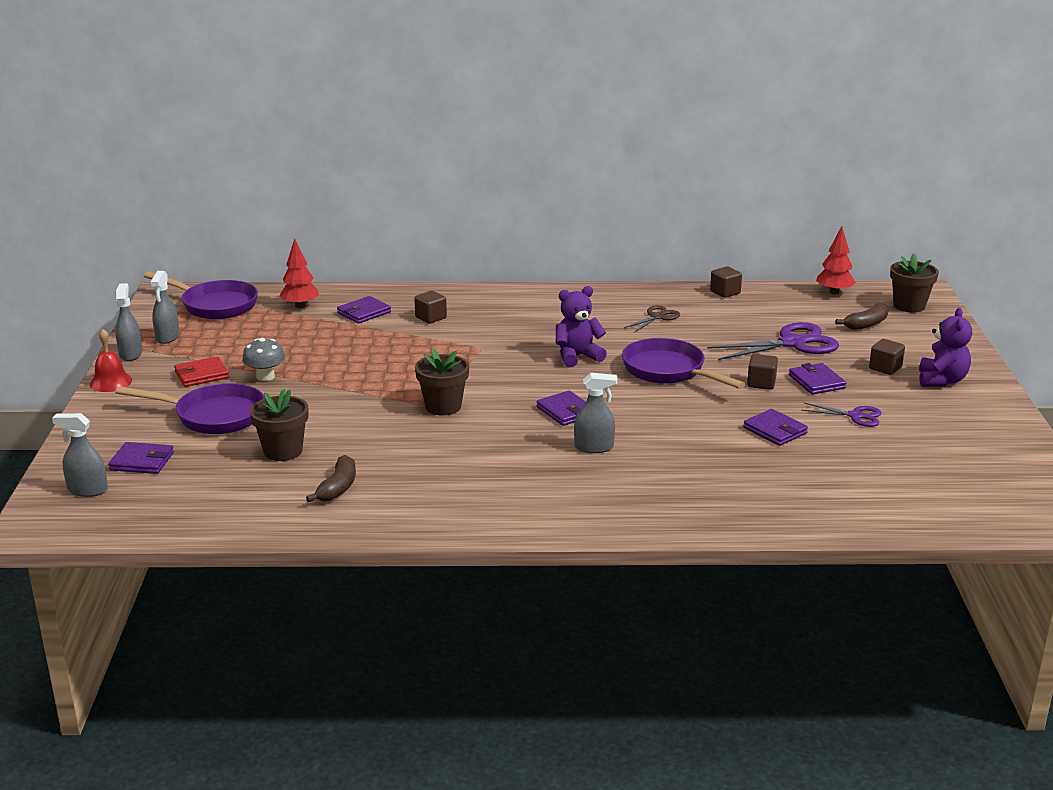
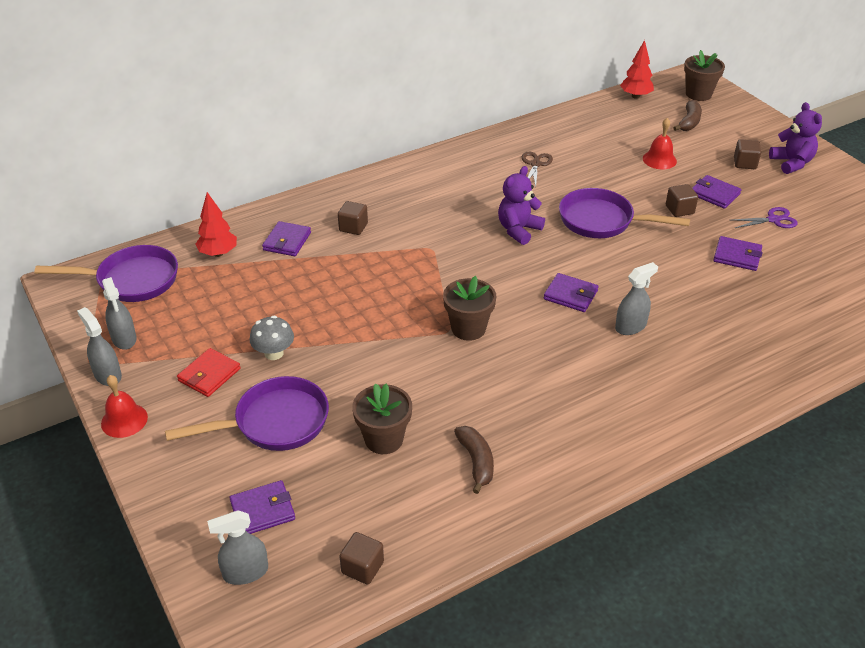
camera: 30 degrees left, 15 degrees up
purple scissors [707,322,839,360] -> red bell [643,118,677,169]
brown cube [710,266,742,298] -> brown cube moved to [339,532,384,585]

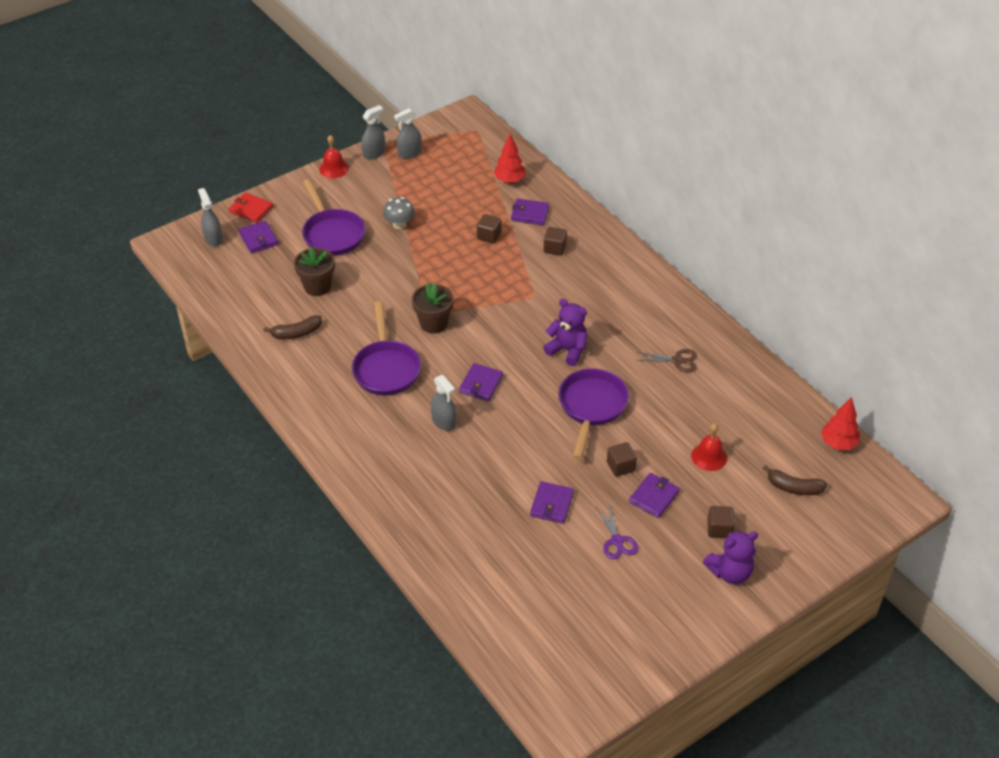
camera: 85 degrees right, 5 degrees up
purple pan [34,245,178,302] -> purple pan moved to [352,301,421,396]
red wallet [177,348,241,397] -> red wallet moved to [229,192,273,223]
brown cube [339,532,384,585] -> brown cube moved to [477,214,501,243]
brown flower pot [684,50,725,101] -> none

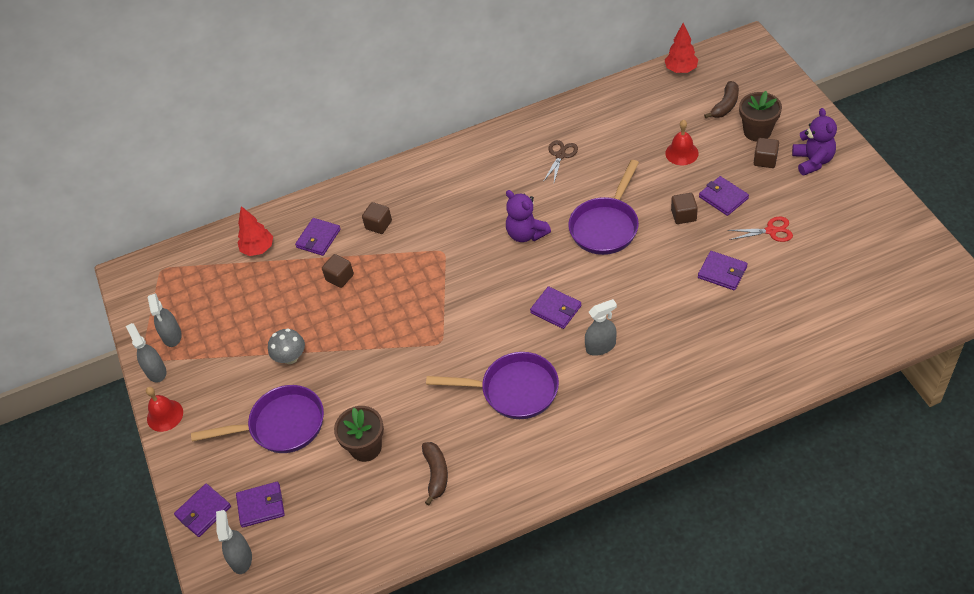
camera: 70 degrees left, 5 degrees up
grey spray bottle [198,188,223,247] -> grey spray bottle turned 90 degrees clockwise [216,510,252,574]
red wallet [229,192,273,223] -> purple wallet [174,484,231,537]
brown flower pot [412,283,454,334] -> brown flower pot moved to [739,91,782,142]
purple teddy bear [543,299,588,366] -> purple teddy bear turned 90 degrees counterclockwise [506,190,551,242]
purple pan [558,368,629,459] -> purple pan turned 90 degrees counterclockwise [568,160,639,255]
purple scissors [596,504,638,559] -> red scissors [727,217,793,242]

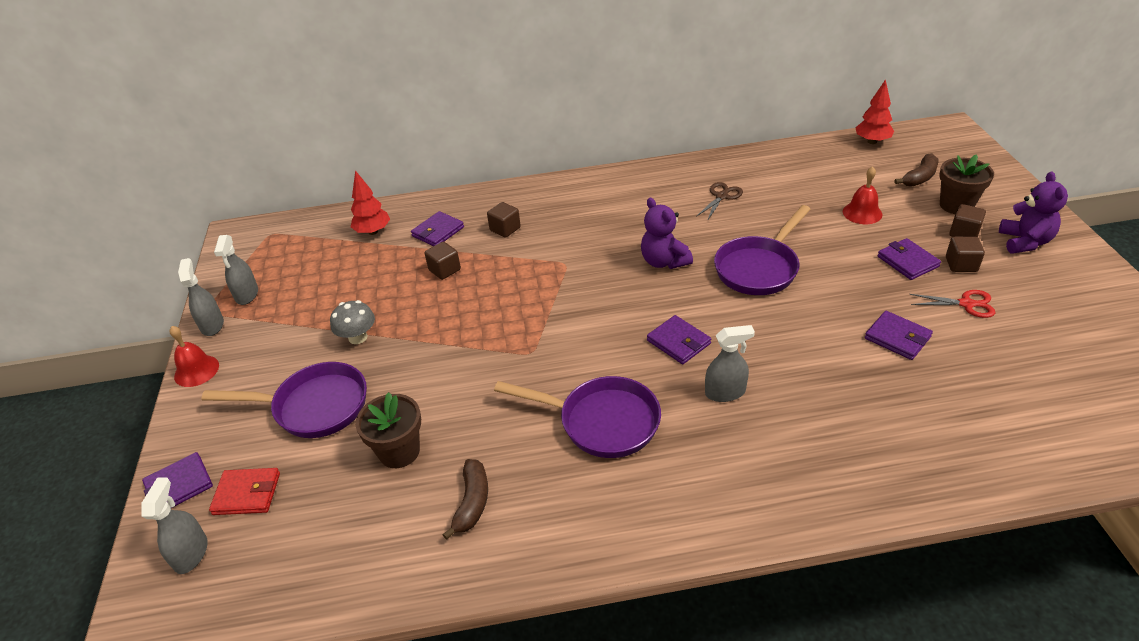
camera: 10 degrees right, 10 degrees down
purple wallet [236,482,285,528] -> red wallet [209,468,280,515]
brown cube [671,193,698,224] -> brown cube moved to [946,237,985,272]

